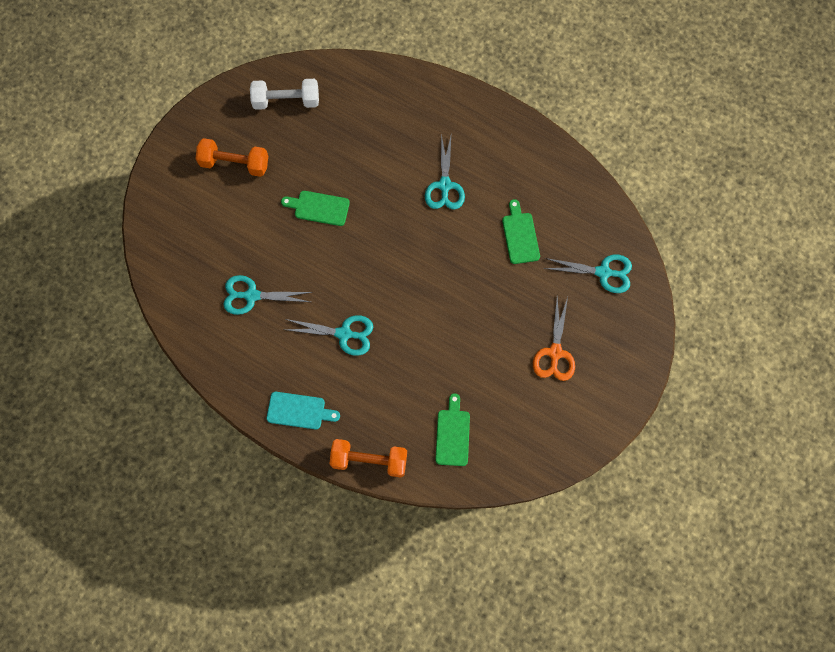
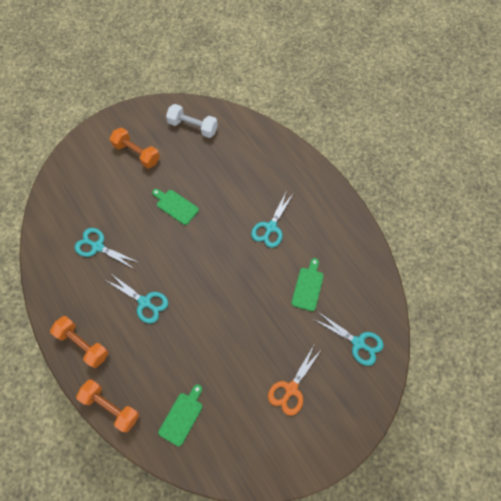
camera: 25 degrees right, 5 degrees down
turquoise cutting board [267,392,340,429] -> orange dumbbell [50,316,109,368]

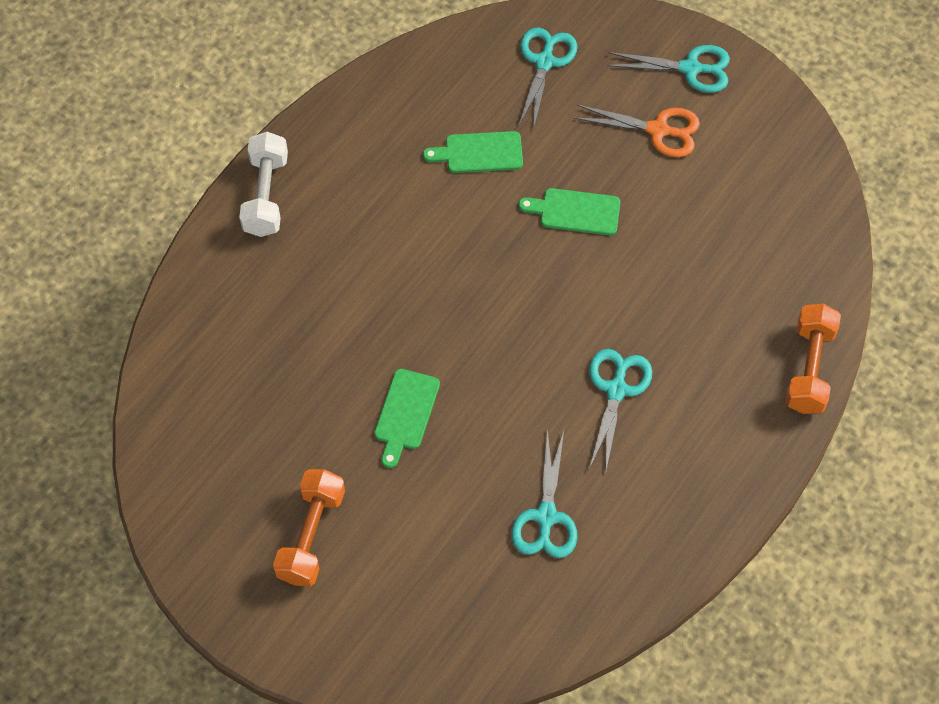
camera: 110 degrees left, 5 degrees down
orange dumbbell [50,316,109,368] -> none
green cutting board [158,384,202,446] -> green cutting board moved to [518,188,620,235]
white dumbbell [166,104,218,138] -> white dumbbell moved to [239,132,288,237]
turquoise scissors [251,190,294,248] -> turquoise scissors moved to [607,45,730,93]

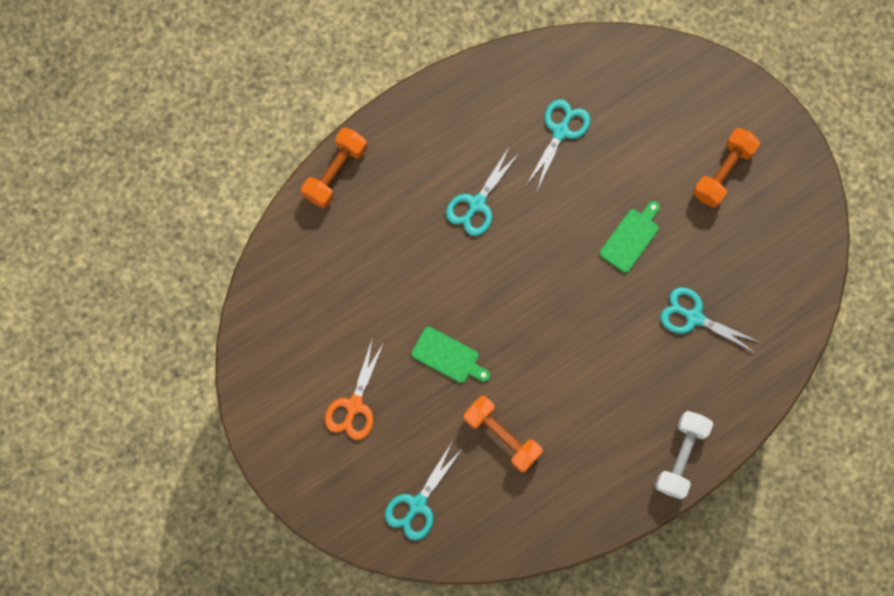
camera: 160 degrees left, 15 degrees up
green cutting board [423,131,523,173] -> orange dumbbell [463,396,543,472]
orange scissors [574,105,700,157] -> orange scissors turned 105 degrees counterclockwise [325,340,384,440]
turquoise scissors [607,45,730,93] -> turquoise scissors moved to [660,287,761,353]

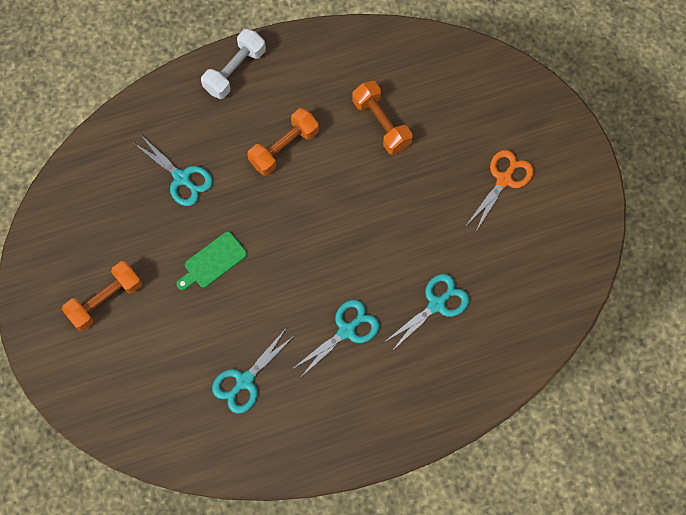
camera: 165 degrees left, 5 degrees down
orange dumbbell [301,127,367,208] -> orange dumbbell moved to [247,108,319,176]
turquoise scissors [385,442,463,541] -> turquoise scissors moved to [383,274,469,352]
green cutting board [411,327,490,383] -> none

